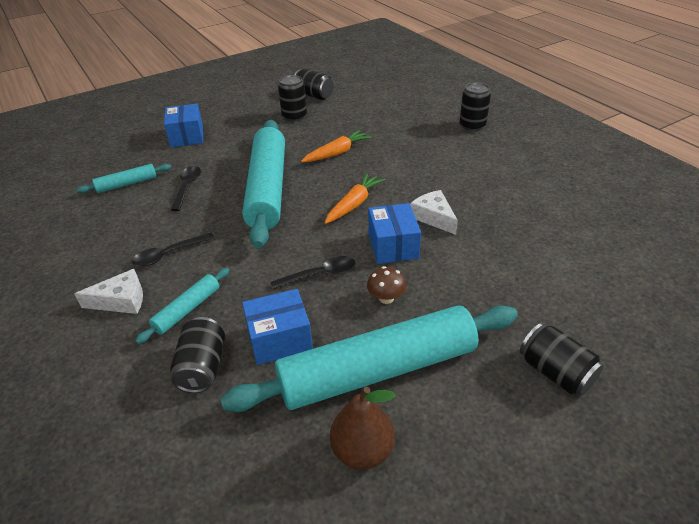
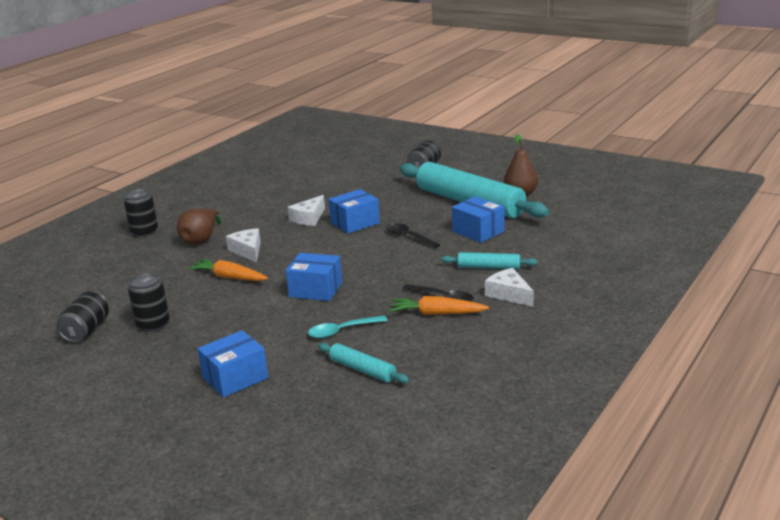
camera: 115 degrees left, 15 degrees down
black can [170,317,225,393] -> none
black spoon [171,166,201,211] -> turquoise spoon [308,315,388,339]
turquoise rolling pin [242,120,285,248] -> blue box [286,253,342,301]
orange carrot [324,173,385,224] -> orange carrot moved to [389,296,489,315]
brown mushroom [367,266,406,304] -> none
none -> brown pear [177,209,221,245]
none -> white cheese [226,228,261,263]

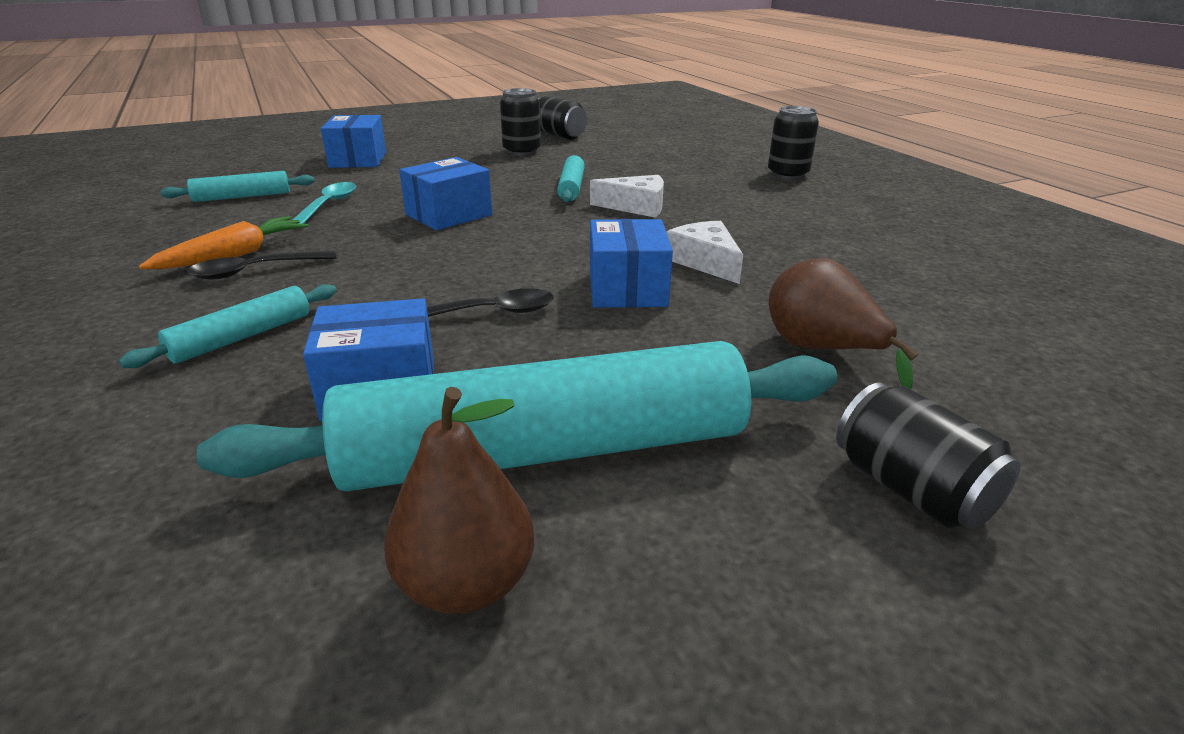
camera: 120 degrees right, 5 degrees up
brown pear [177,209,221,245] -> brown pear moved to [769,258,918,389]
orange carrot [188,259,268,281] -> turquoise rolling pin [557,155,585,203]
white cheese [485,268,534,307] -> none

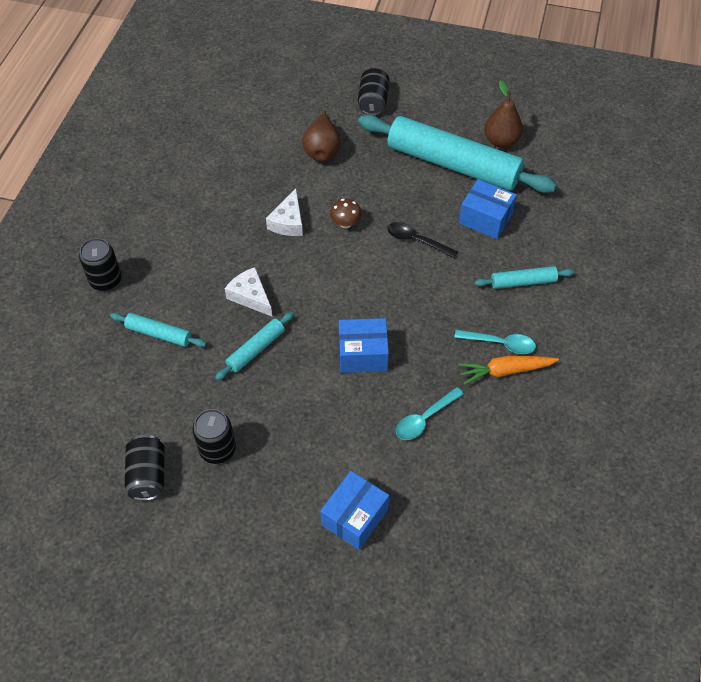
camera: 140 degrees left, 25 degrees up
turquoise rolling pin [160,171,314,202] -> turquoise rolling pin moved to [110,313,207,347]
black spoon [187,251,337,280] -> turquoise spoon [454,330,536,354]
blue box [590,219,673,308] -> brown mushroom [330,199,362,228]

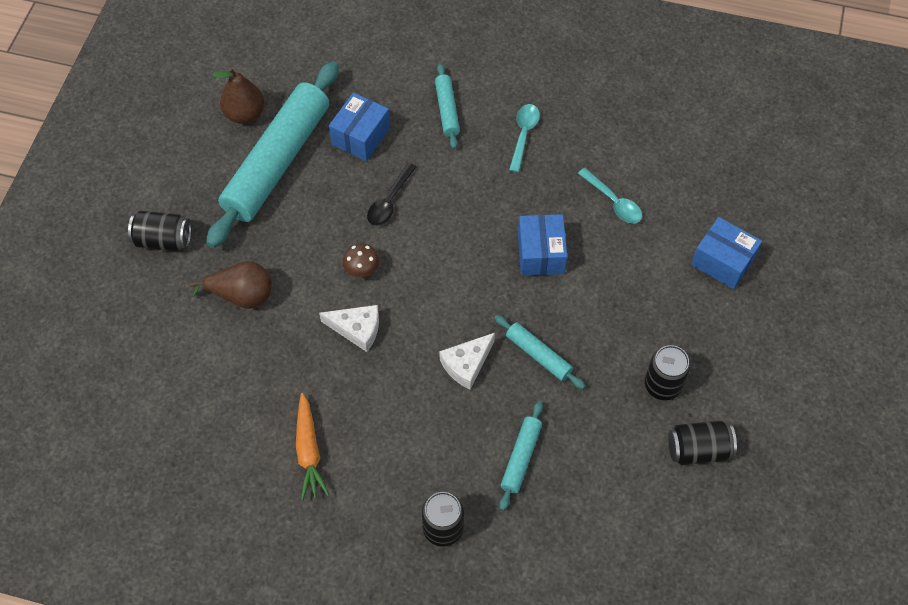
camera: 90 degrees left, 5 degrees up
orange carrot [458,356,559,385] -> orange carrot moved to [296,393,329,501]

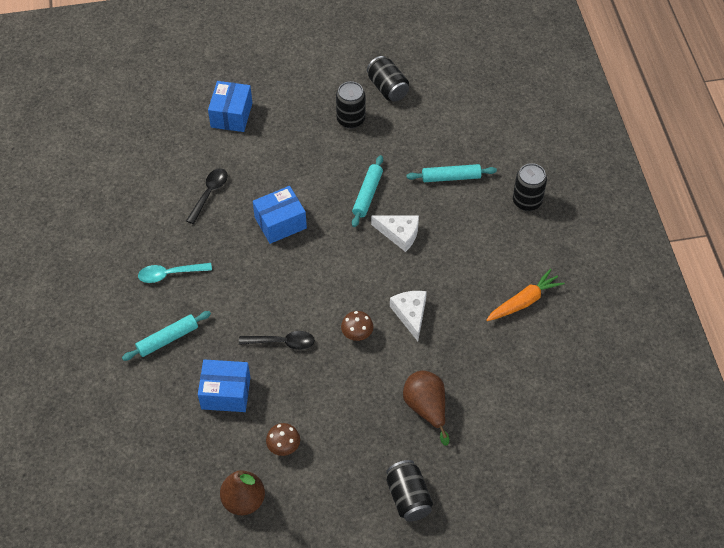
camera: 115 degrees left, 5 degrees down
turquoise rolling pin [206,61,339,248] -> brown mushroom [266,423,300,456]
turquoise spoon [578,168,642,224] -> black spoon [186,168,228,224]

